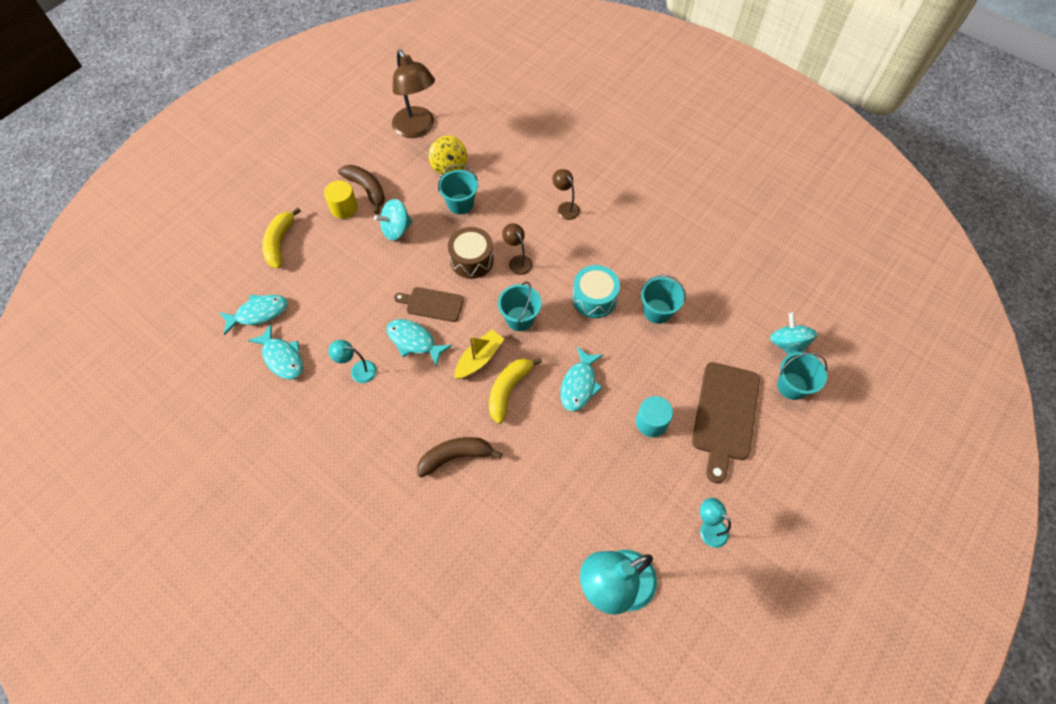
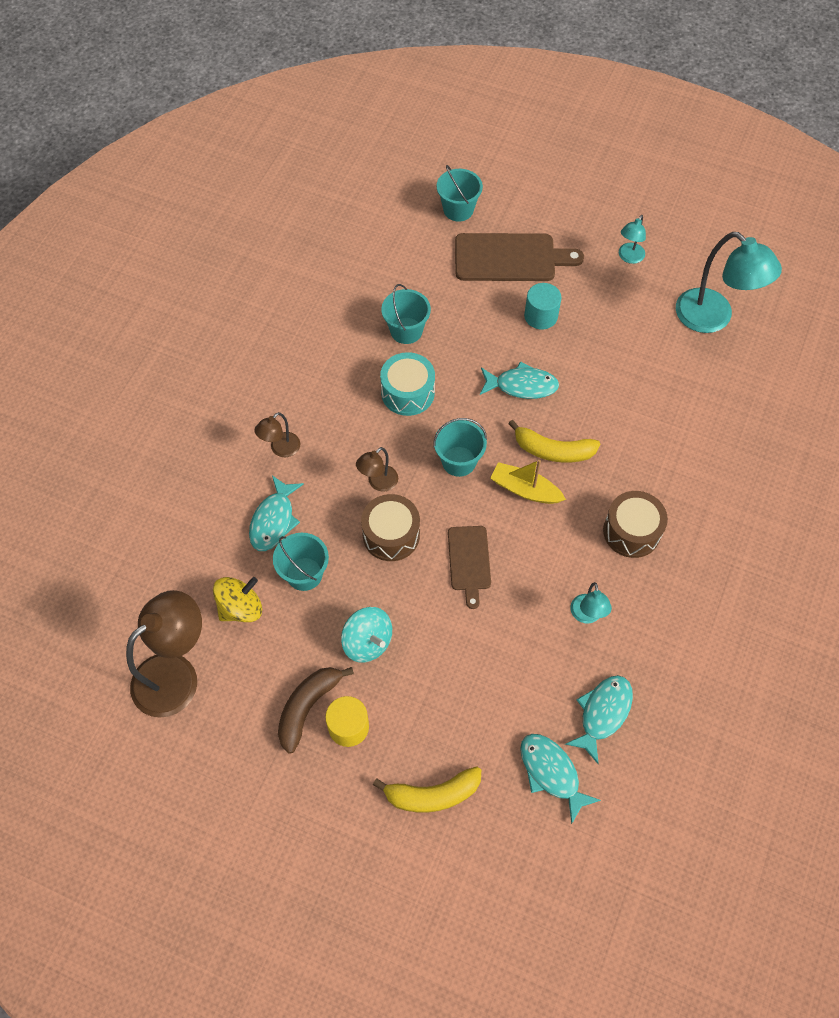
camera: 105 degrees left, 0 degrees up
turquoise fish [386,319,452,367] -> turquoise fish moved to [249,475,304,551]
brown banana [417,437,502,477] -> none
turquoise spinning top [770,312,818,355] -> none
none -> brown drum [603,491,668,558]

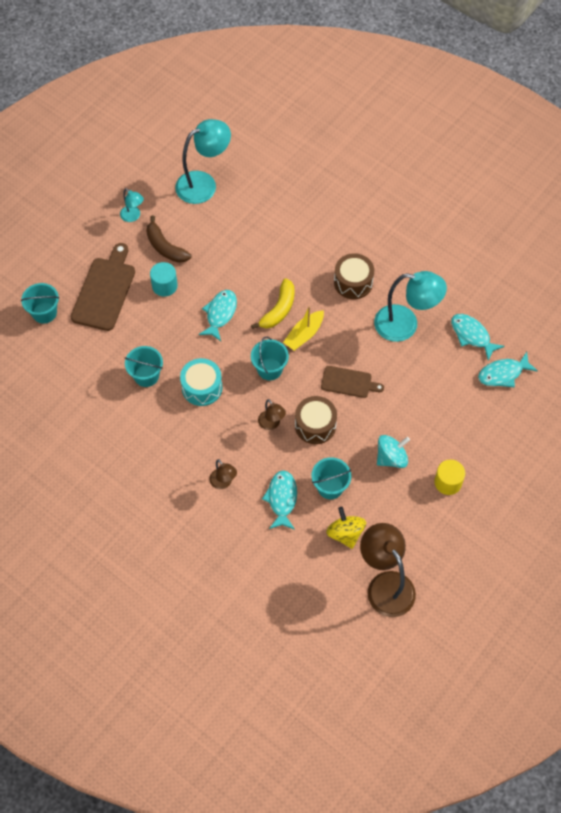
camera: 75 degrees left, 0 degrees up
turquoise fish [249,475,304,551] -> turquoise fish turned 120 degrees counterclockwise [262,470,297,530]
brown banana [278,667,354,754] -> brown banana moved to [146,215,192,263]
yellow banana [373,766,481,813] -> none
turquoise lamp [571,582,612,624] -> turquoise lamp [374,271,447,342], size x2.03

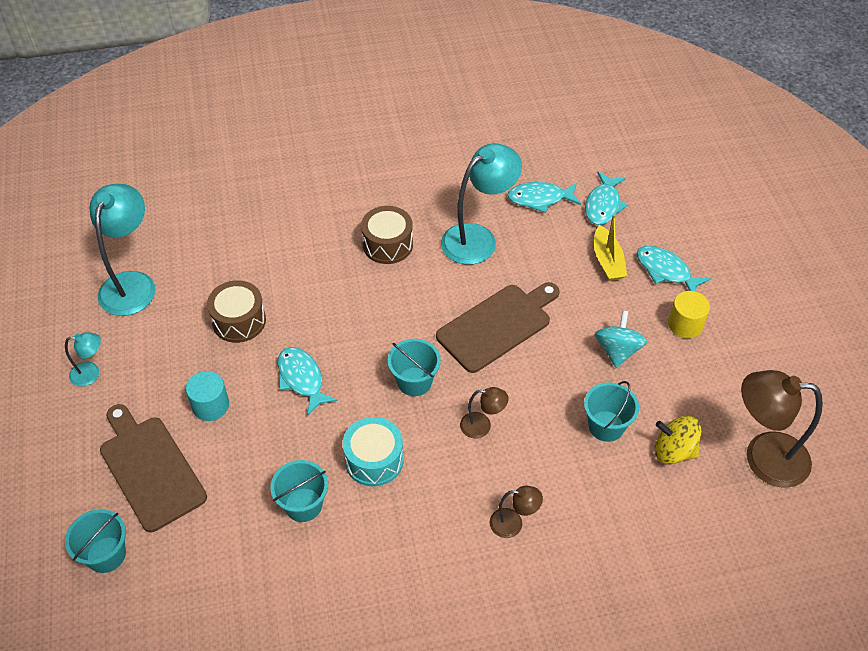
camera: 50 degrees left, 10 degrees down
brown banana [146,215,192,263] -> none
yellow banana [251,278,294,329] -> none
turquoise fish [262,470,297,530] -> turquoise fish moved to [637,246,711,291]
yellow boat [283,306,324,351] -> yellow boat moved to [594,214,627,281]
brown drum [295,396,337,444] -> brown drum moved to [207,280,266,343]
brown cutting board [321,366,384,398] -> brown cutting board [436,282,560,373], size x1.68

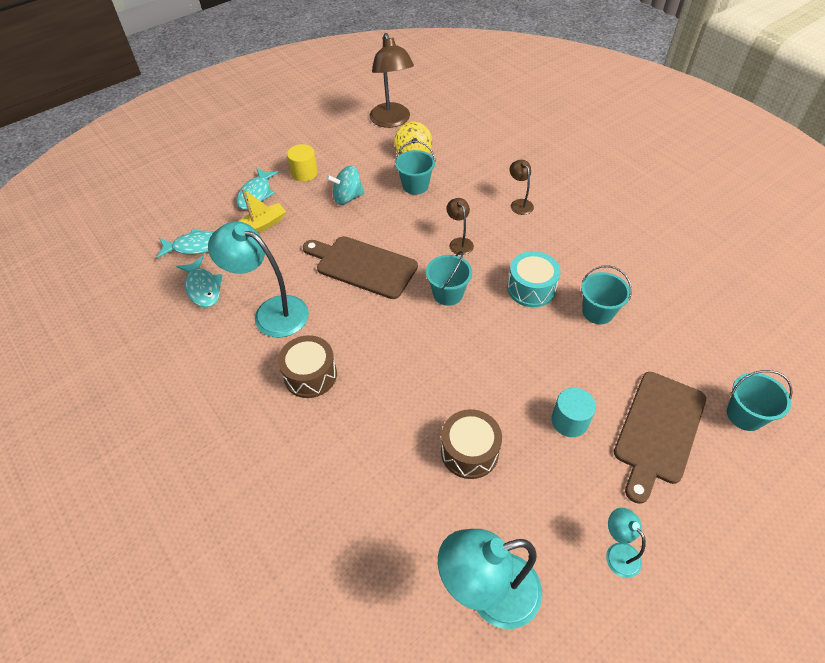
camera: 115 degrees left, 0 degrees up
turquoise fish [278,347,338,416] -> none

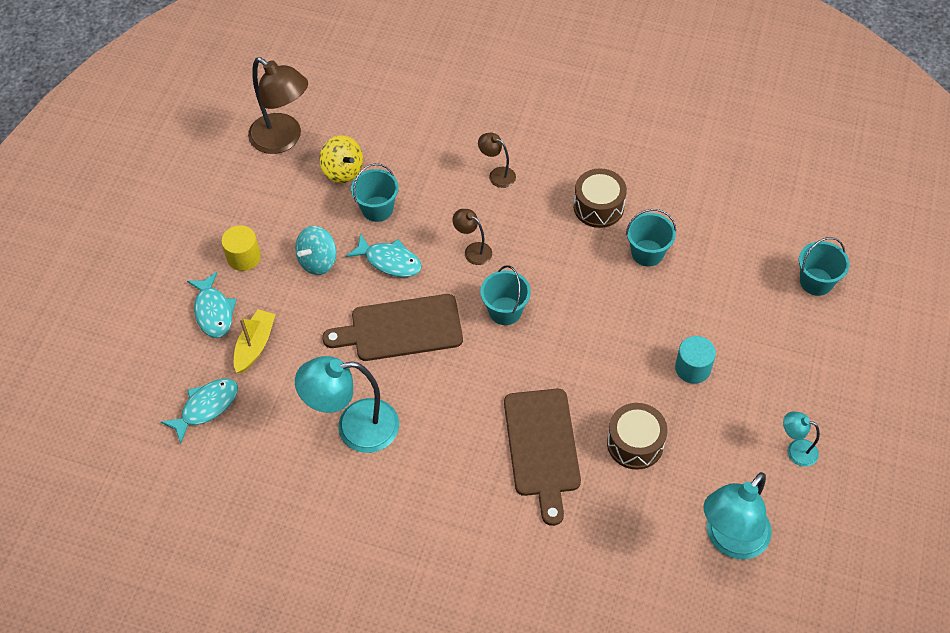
camera: 35 degrees left, 5 degrees up
turquoise fish [176,256,223,307] -> turquoise fish moved to [346,233,422,277]
brown drum [278,335,337,398] -> brown drum moved to [574,168,627,228]
turquoise drum [507,251,561,307] -> none
brown cutting board [614,372,706,504] -> brown cutting board moved to [504,389,581,526]

